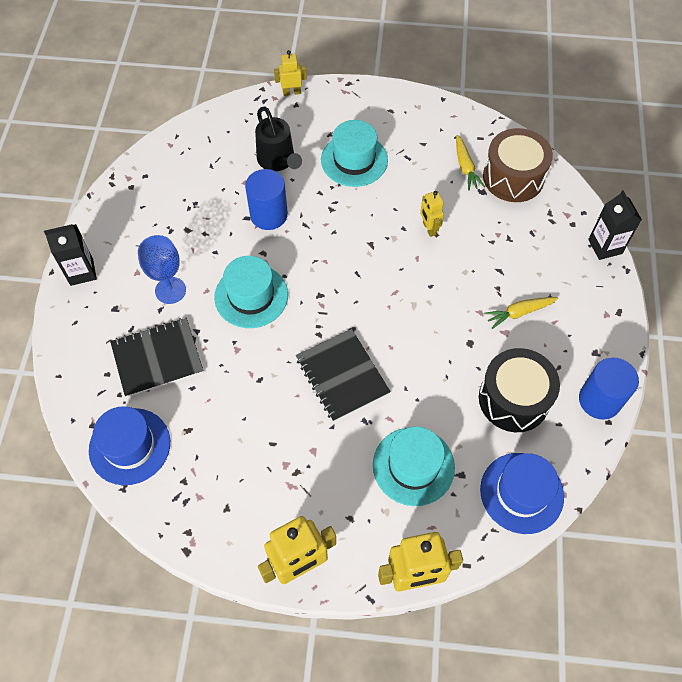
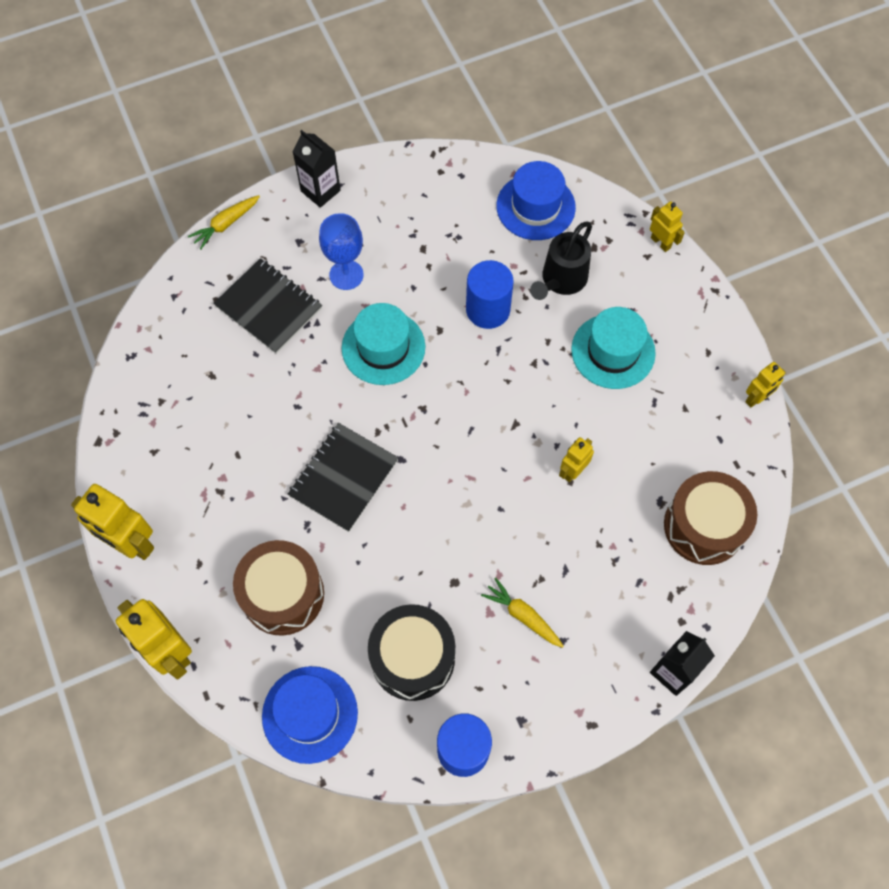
camera: 60 degrees right, 5 degrees up
blue hat [89,406,170,485] -> blue hat moved to [496,161,576,240]
turquoise hat [373,426,455,506] -> brown drum [233,540,324,636]
yellow carrot [456,135,485,191] -> yellow carrot moved to [188,195,260,249]
none -> yellow robot [745,362,786,407]

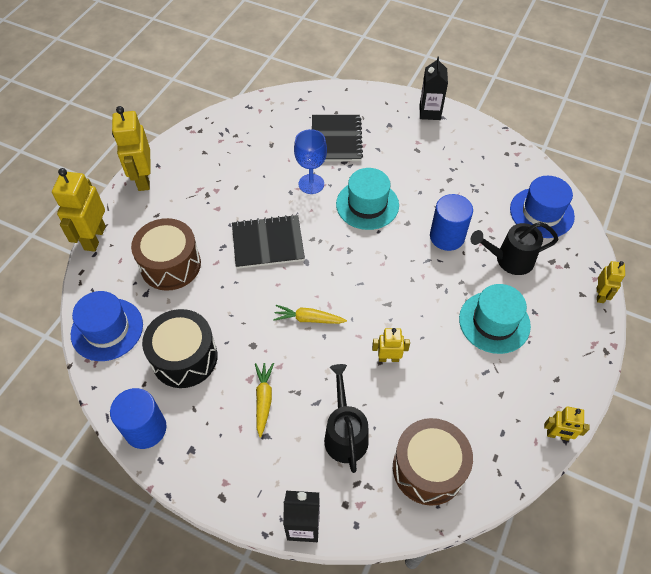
camera: 50 degrees right, 10 degrees down
yellow carrot [188,195,260,249] -> yellow carrot moved to [273,305,347,324]
blue goblet [319,213,364,290] -> blue goblet moved to [294,129,327,194]
none -> black watering can [324,364,369,473]

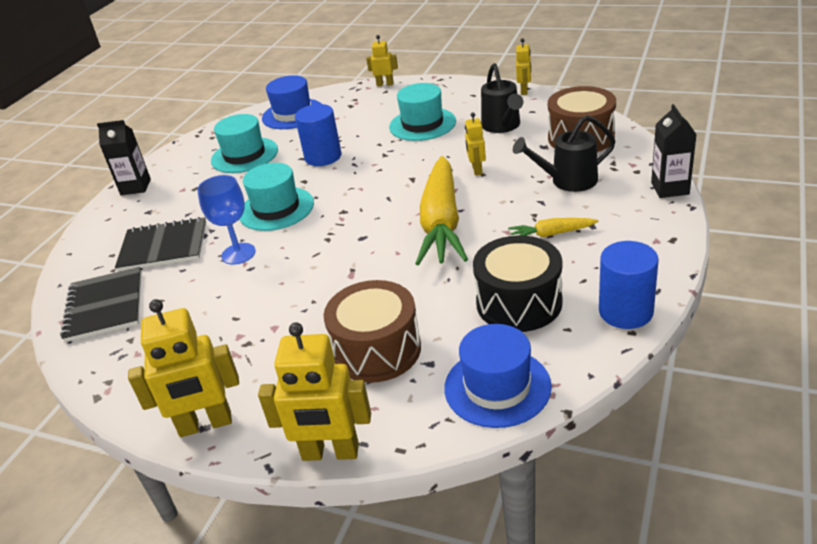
camera: 90 degrees left, 20 degrees down
black notebook [232,214,305,269] -> black notebook moved to [60,267,141,342]
yellow carrot [273,305,347,324] -> yellow carrot [415,156,468,266], size x2.22
black watering can [471,222,558,275] -> black watering can moved to [481,63,523,133]
none -> turquoise hat [211,114,278,173]

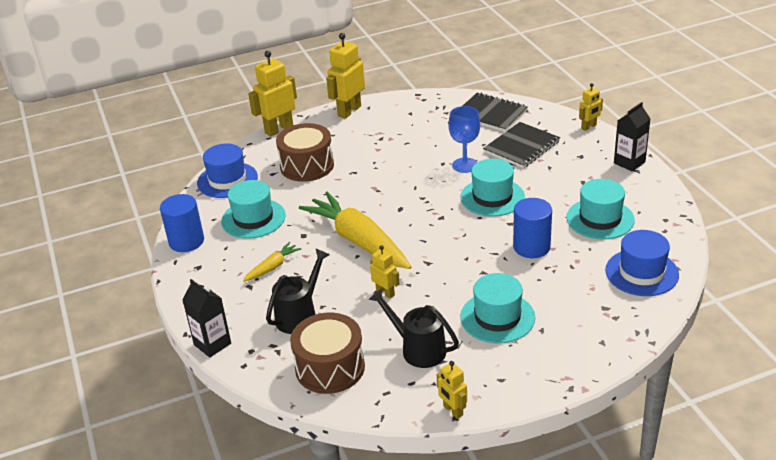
camera: 135 degrees right, 0 degrees up
yellow robot [366,35,398,86] -> yellow robot moved to [579,83,603,131]
black drum [473,235,562,332] -> turquoise hat [221,180,286,239]

